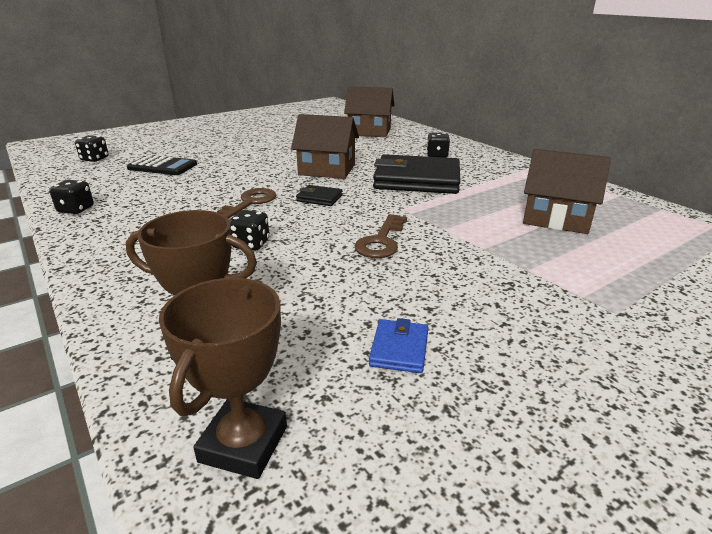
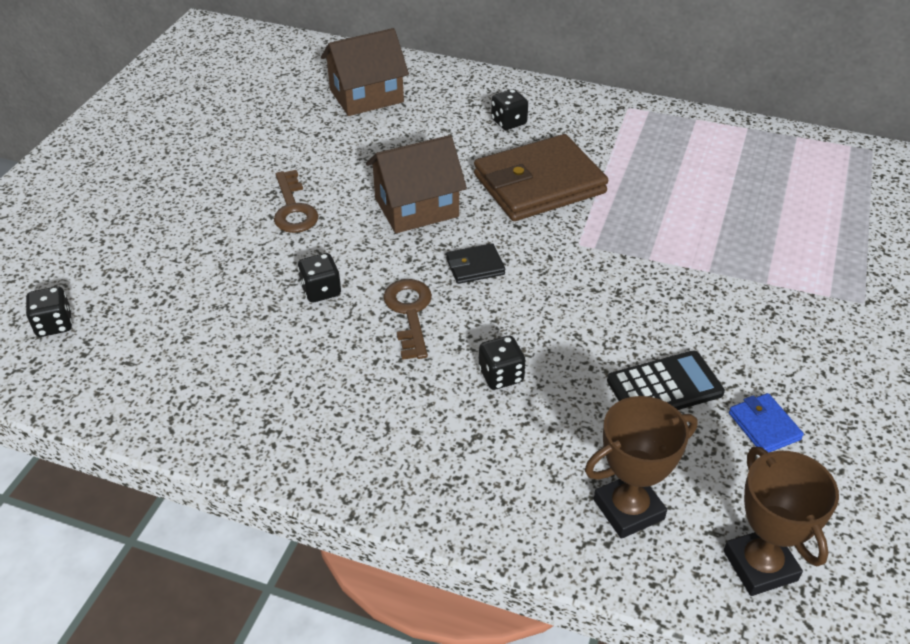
camera: 35 degrees left, 15 degrees up
black dice [49,180,94,214] -> black dice moved to [298,253,341,302]
black calculator [127,155,197,175] -> black calculator moved to [607,350,725,410]
brown key [354,214,407,258] -> brown key moved to [274,170,319,233]
black wallet [373,154,460,194] -> brown wallet [474,134,608,221]
brown house [523,149,611,234] -> none

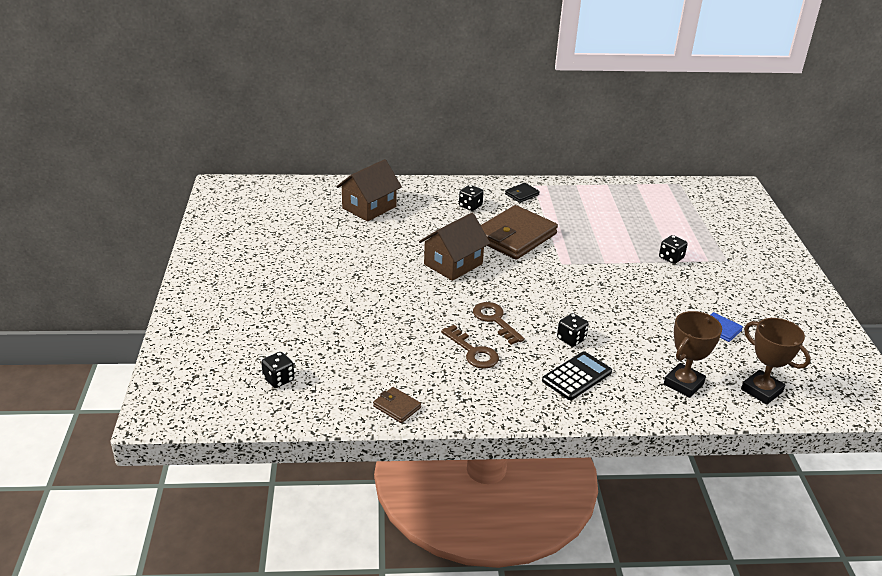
camera: 25 degrees left, 10 degrees down
brown key [274,170,319,233] -> brown key moved to [441,325,499,369]
black dice [298,253,341,302] -> black dice moved to [659,235,688,264]
black wallet [446,243,505,284] -> black wallet moved to [505,183,540,203]
black calculator [607,350,725,410] -> black calculator moved to [542,351,612,400]
none -> brown wallet [373,387,421,423]

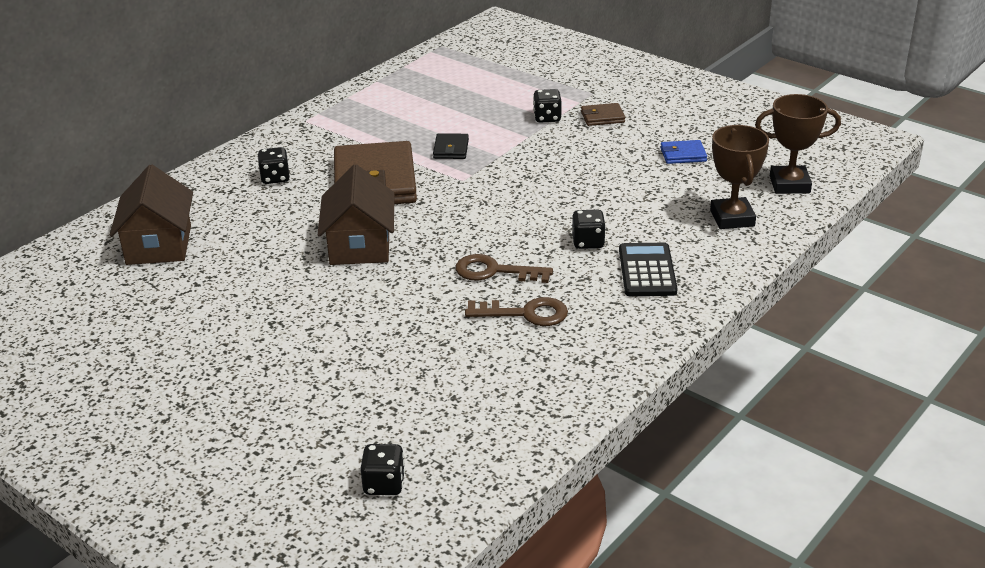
camera: 45 degrees left, 0 degrees up
brown wallet [373,387,421,423] -> brown wallet moved to [581,103,625,126]
black wallet [505,183,540,203] -> black wallet moved to [433,133,469,159]

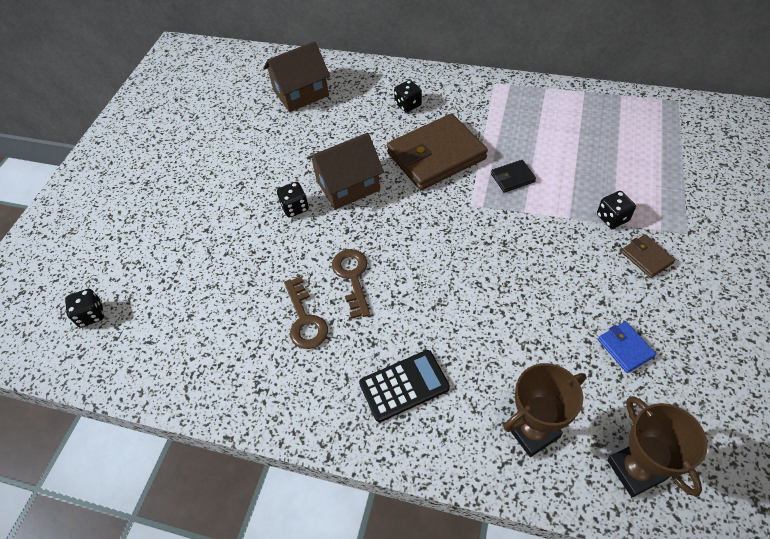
camera: 70 degrees right, 20 degrees up
black dice [572,210,606,249] -> black dice moved to [277,182,309,218]

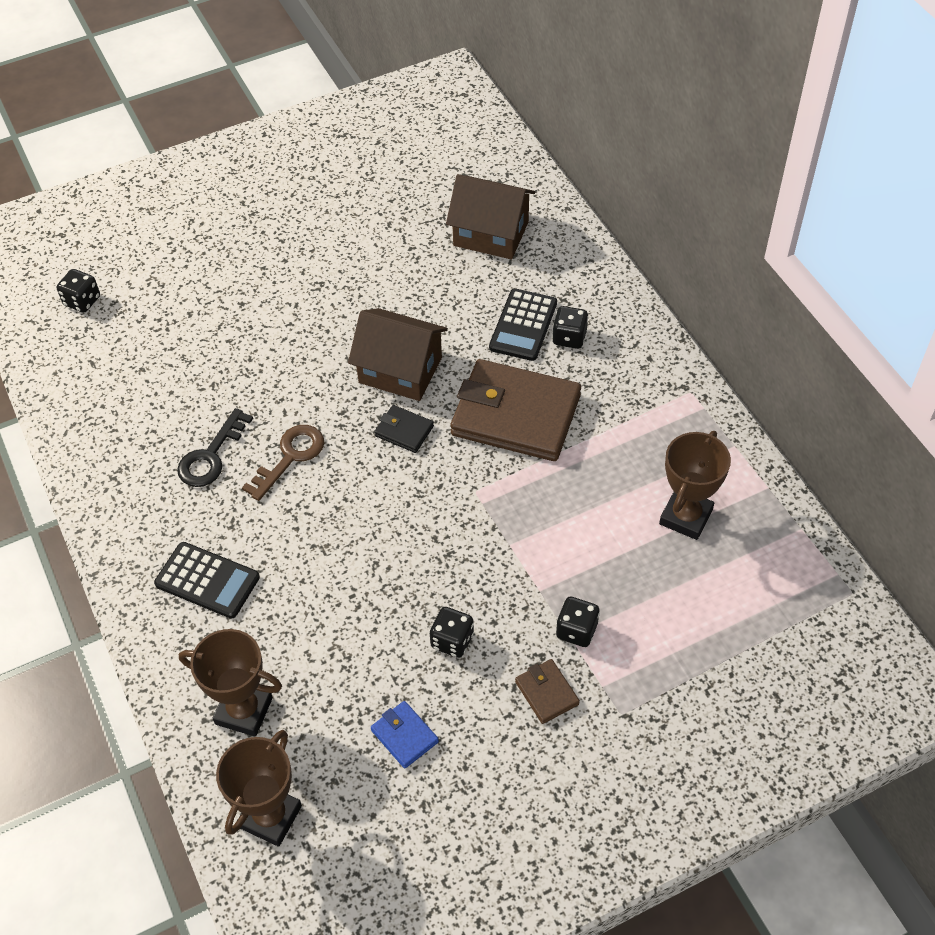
camera: 45 degrees right, 0 degrees up
black dice [277,182,309,218] -> black dice moved to [430,607,474,658]
brown key [284,277,328,349] -> black key [177,408,253,487]
black wallet [491,160,536,193] -> black wallet moved to [374,405,434,453]
blue wallet [598,321,656,373] -> blue wallet turned 60 degrees counterclockwise [371,701,439,768]
brown wallet [621,234,675,278] -> brown wallet turned 45 degrees counterclockwise [515,659,580,724]
none -> black calculator [489,288,557,361]
none -> brown trophy [659,431,731,540]

